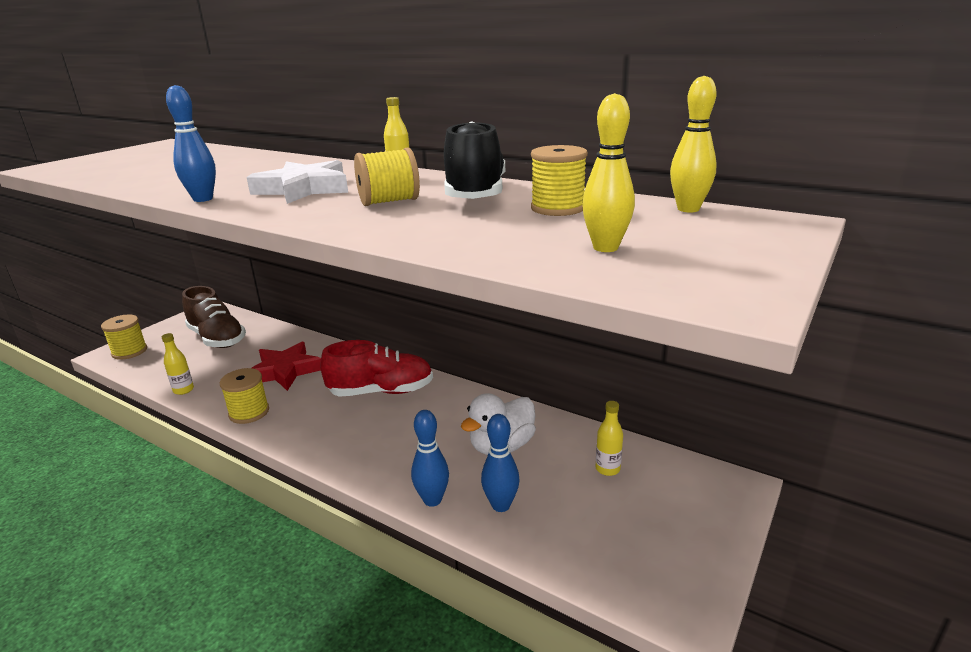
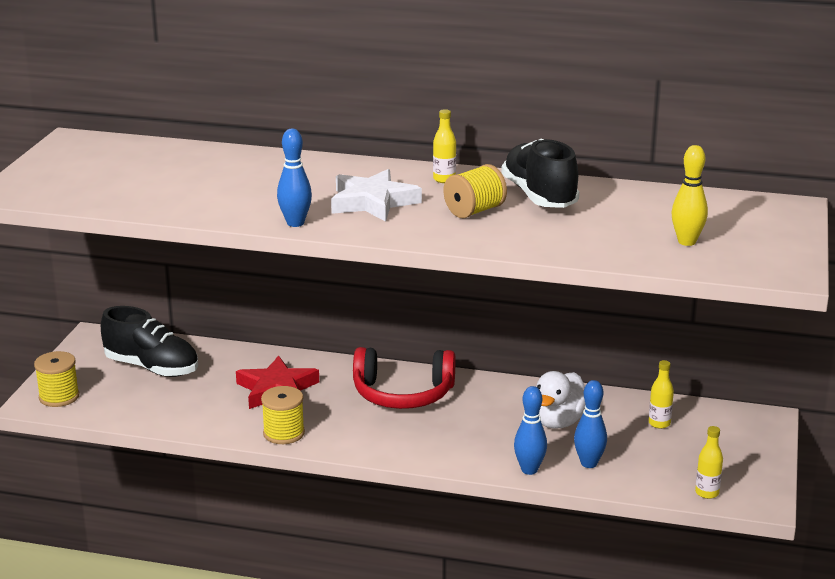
camera: 20 degrees left, 0 degrees up
yellow bottle [162,333,194,395] -> yellow bottle moved to [695,426,723,499]
brown shoe [182,286,246,348] -> black shoe [101,306,198,377]
red shoe [320,340,433,397] -> red headphones [353,347,455,409]
yellow spool [531,145,588,216] -> none
yellow bowling pin [670,76,717,212] -> none

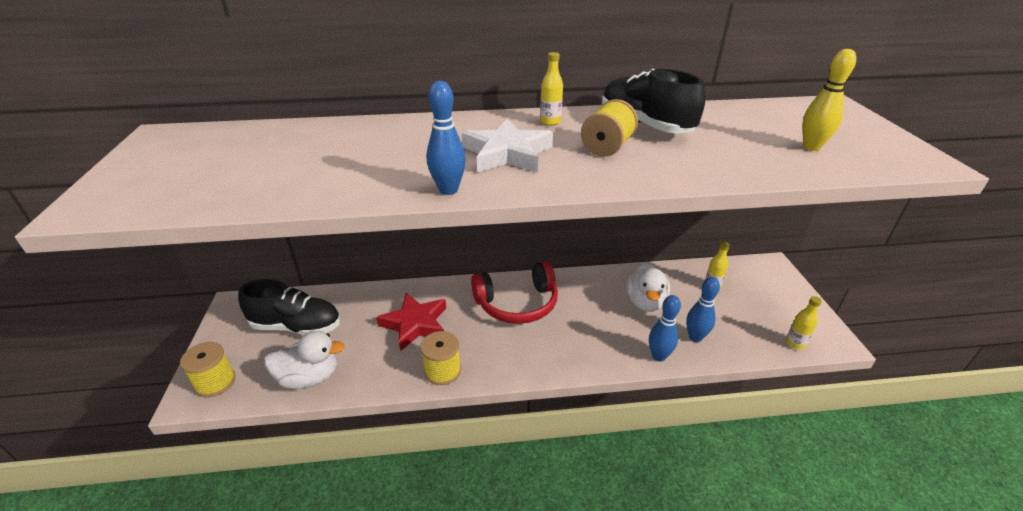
camera: 20 degrees left, 10 degrees up
none -> white duck [264,331,345,389]

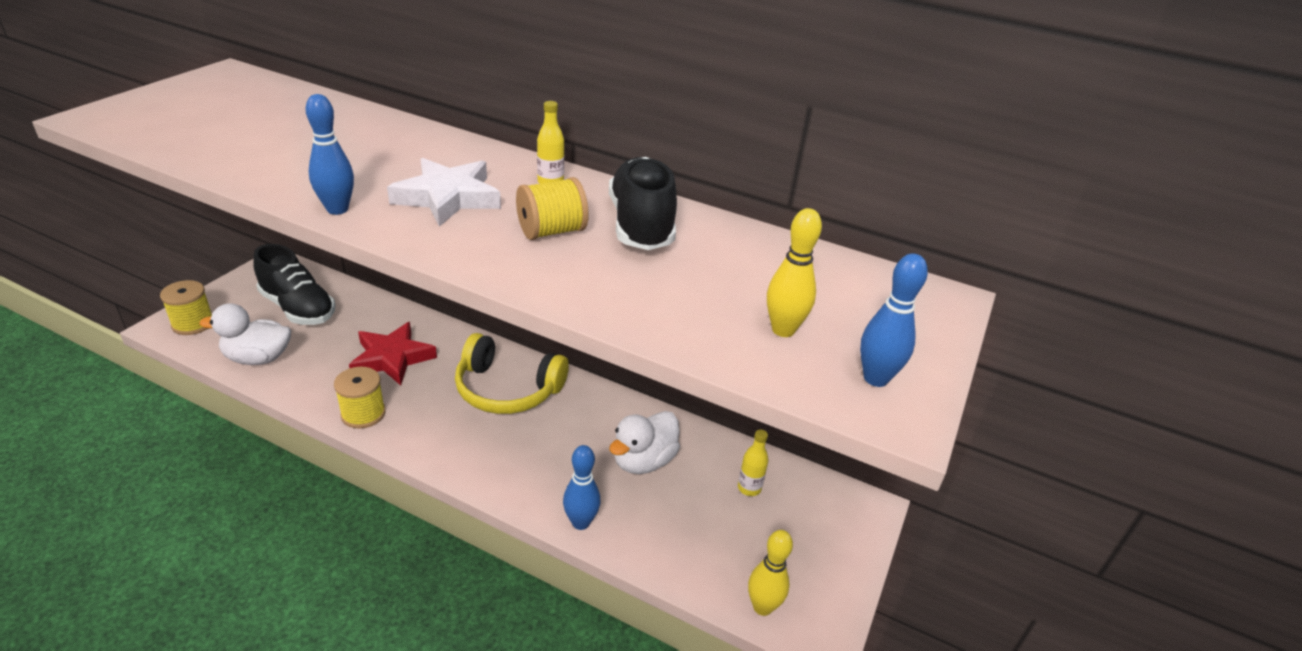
camera: 30 degrees right, 0 degrees up
white duck [264,331,345,389] -> white duck turned 150 degrees clockwise [199,303,291,365]
red headphones [471,261,558,324] -> yellow headphones [455,333,569,414]
blue bowling pin [686,277,720,342] -> blue bowling pin moved to [860,253,928,387]
yellow bottle [786,296,822,350] -> yellow bowling pin [748,530,793,616]

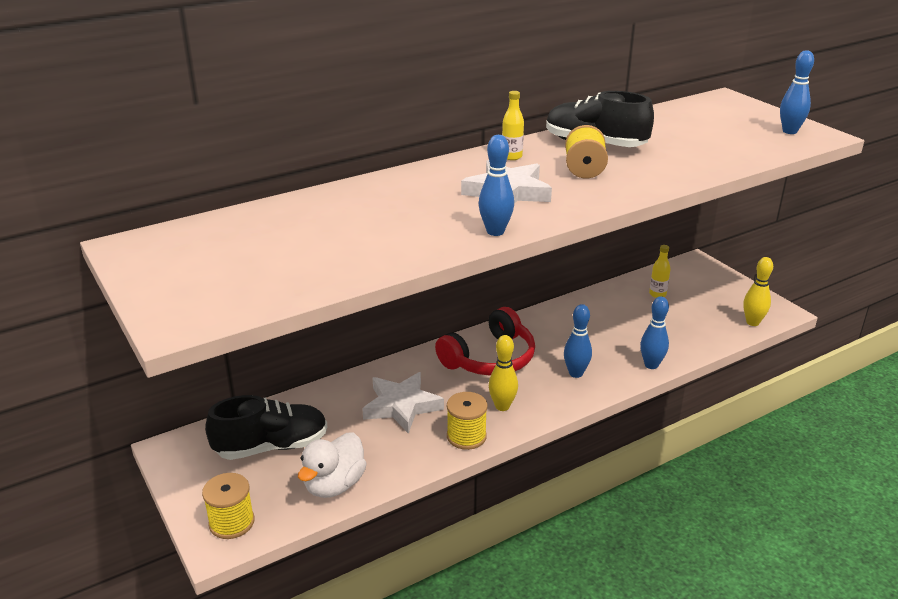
camera: 55 degrees left, 5 degrees down
red star [349,322,437,386] -> white star [362,372,444,433]
yellow headphones [455,333,569,414] -> red headphones [435,307,535,376]
white duck [609,411,680,474] -> none
yellow bowling pin [767,208,822,337] -> yellow bowling pin moved to [489,335,518,411]
none -> blue bowling pin [564,304,592,378]

